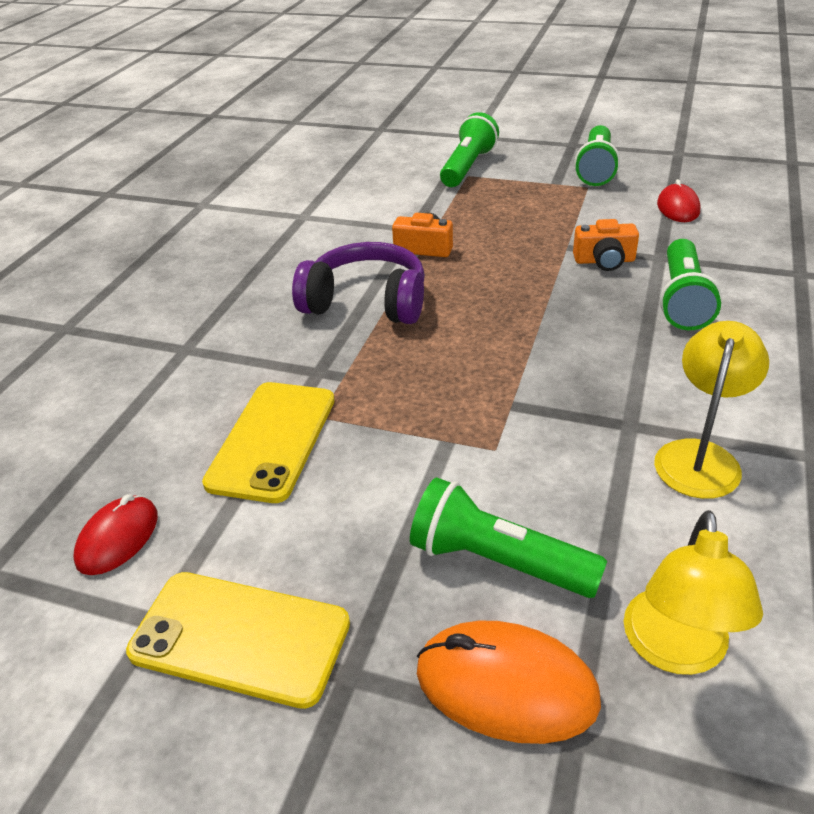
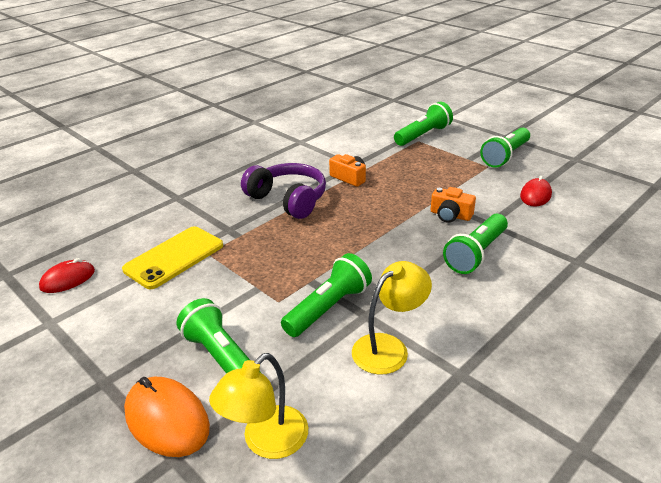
camera: 25 degrees right, 5 degrees down
yellow phone [126,572,350,709] -> none
none -> green flashlight [281,253,372,337]

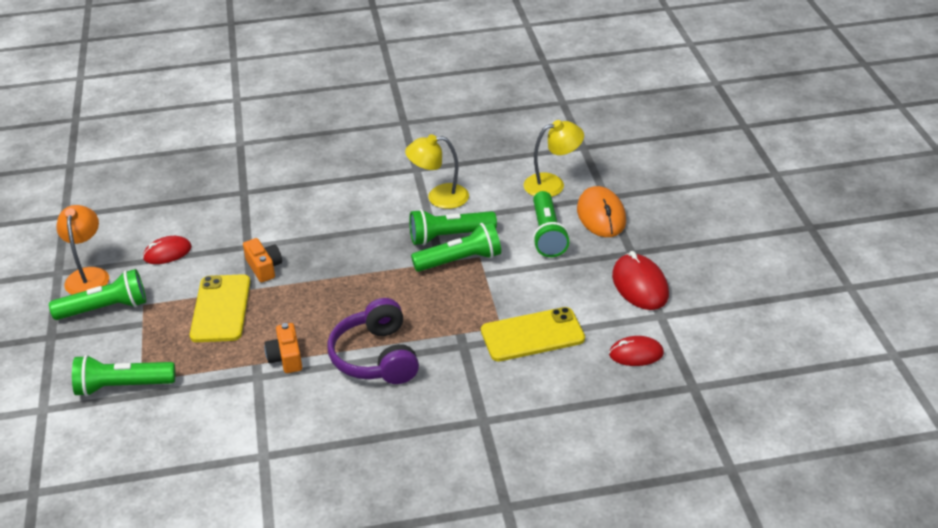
camera: 145 degrees left, 5 degrees up
green flashlight [443,214,508,274] -> green flashlight moved to [411,222,501,272]
none -> orange lamp [56,205,109,295]
none -> yellow phone [190,274,250,342]
none -> red mouse [612,251,669,310]

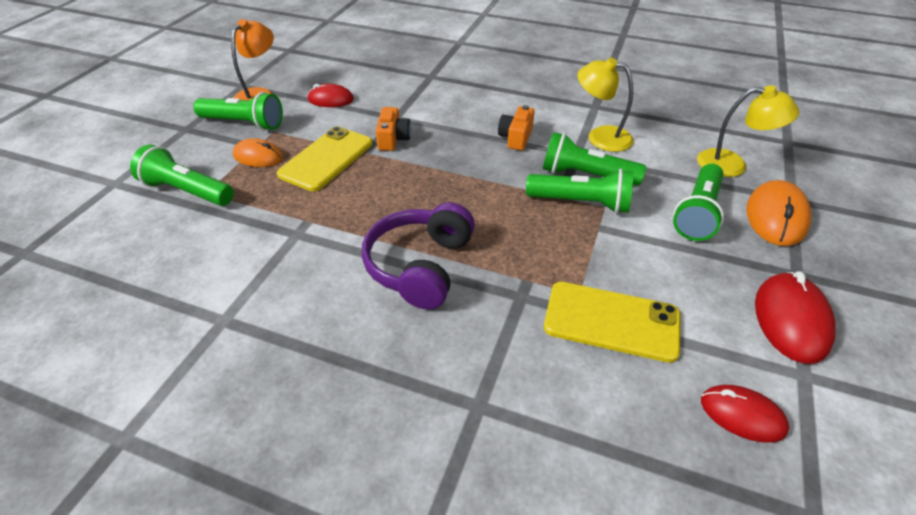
camera: 30 degrees right, 5 degrees up
orange camera [265,323,302,373] -> orange camera moved to [498,105,535,150]
none -> orange mouse [233,138,283,167]

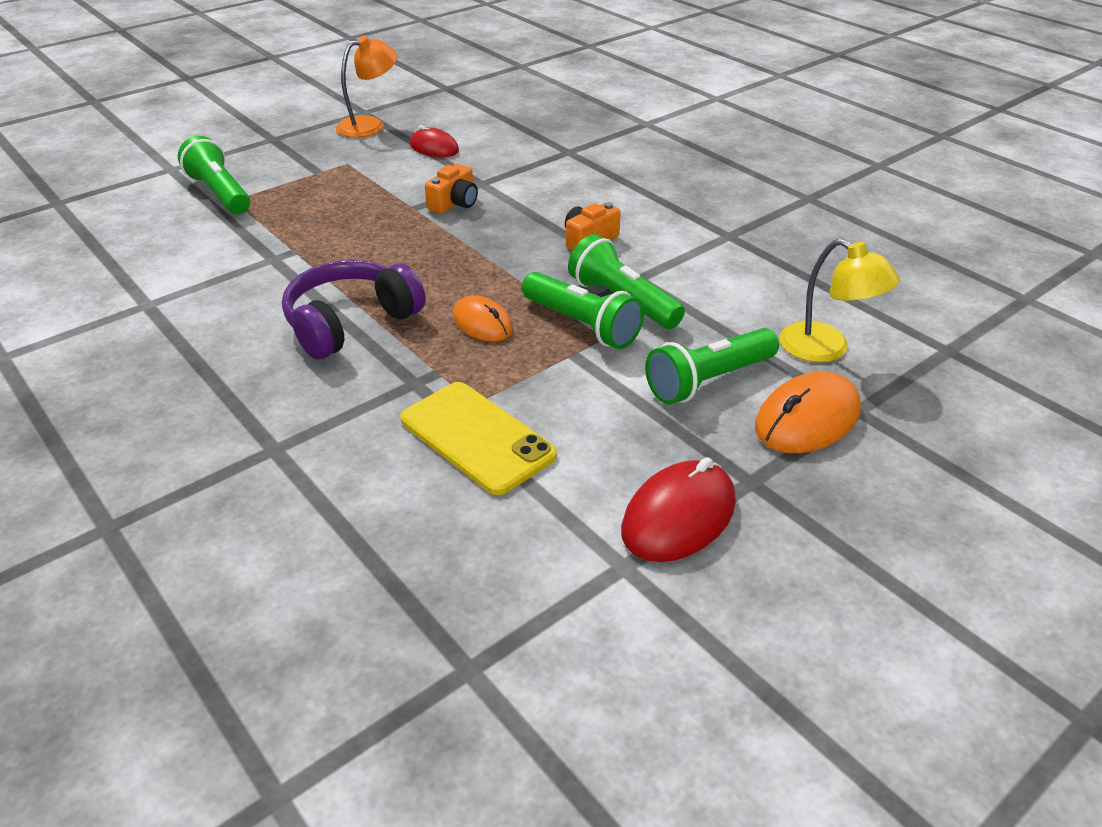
camera: 30 degrees right, 5 degrees down
green flashlight [193,92,283,131] -> none
orange mouse [233,138,283,167] -> orange mouse moved to [452,295,513,342]
yellow phone [277,127,373,191] -> none
yellow lamp [578,58,634,152] -> none
red mouse [701,385,789,443] -> none

